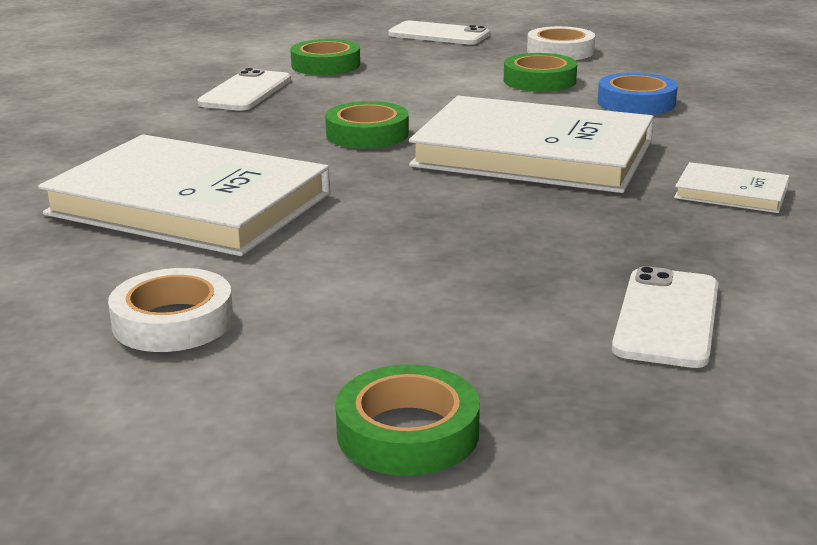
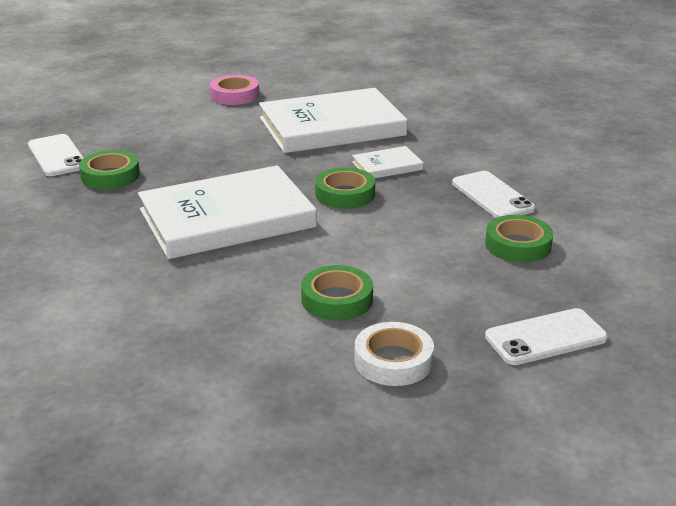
camera: 135 degrees right, 5 degrees up
white tape [108,268,234,352] -> pink tape [210,75,259,105]
green tape [335,364,480,476] -> green tape moved to [79,150,140,189]
blue tape [598,72,678,115] -> none
white book [674,162,790,213] -> white book moved to [352,146,424,178]

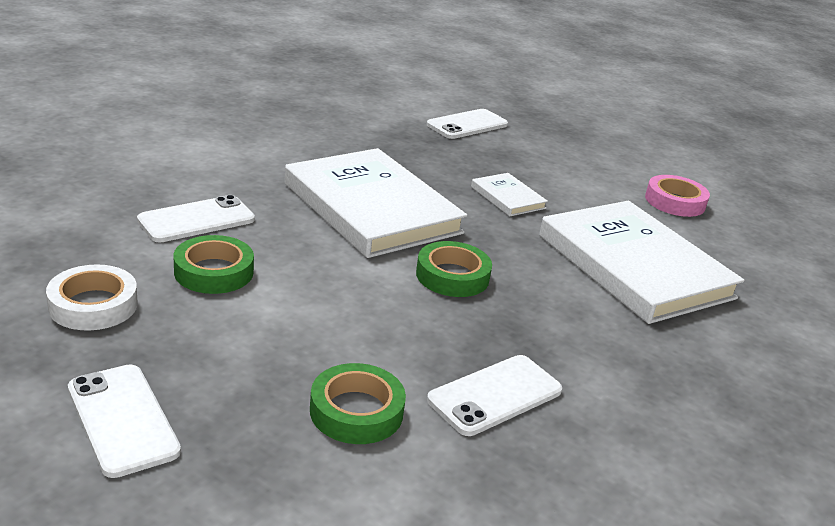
camera: 75 degrees right, 0 degrees up
green tape [79,150,140,189] -> none
white book [352,146,424,178] -> white book moved to [471,173,548,216]
none -> white phone [137,195,255,242]

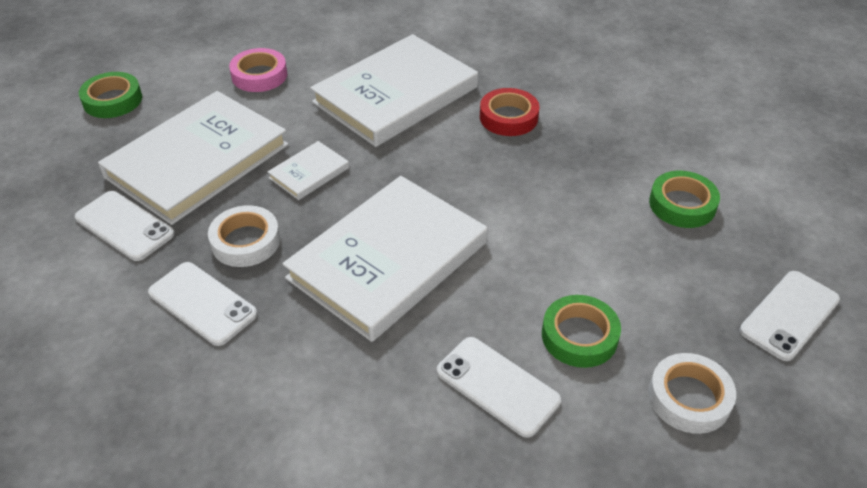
camera: 100 degrees left, 15 degrees up
green tape [416,241,492,297] -> green tape moved to [79,72,142,118]
white phone [427,355,562,436] -> white phone moved to [148,262,257,346]
none -> white book [98,91,288,225]
none -> white tape [208,205,280,267]
none -> red tape [480,88,540,136]

